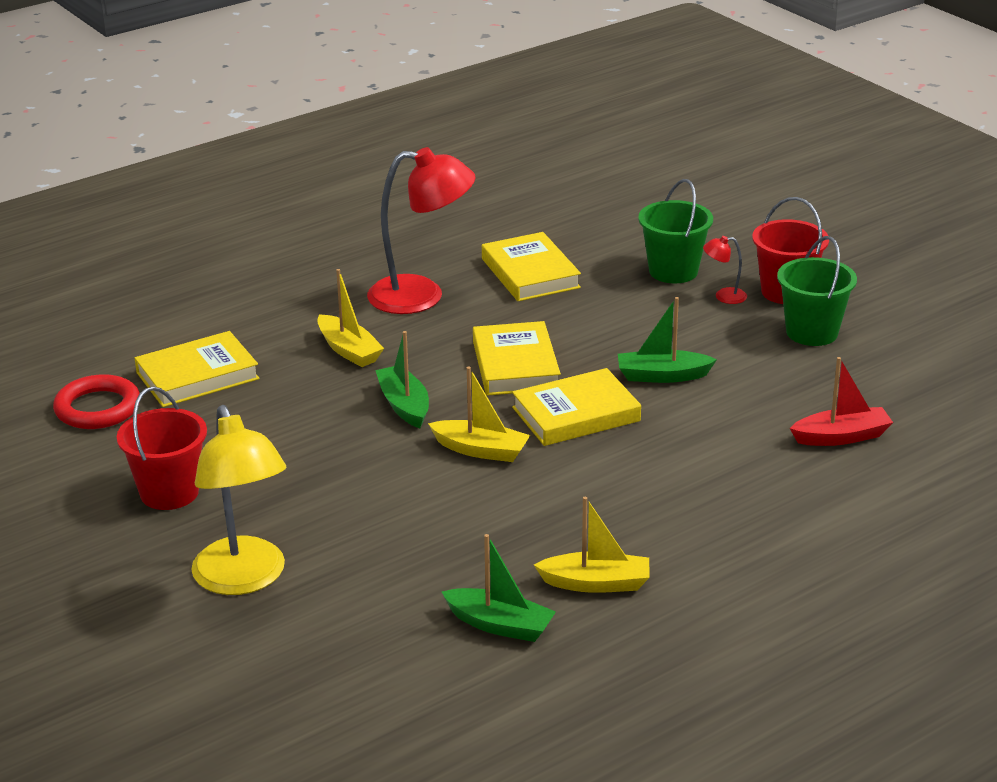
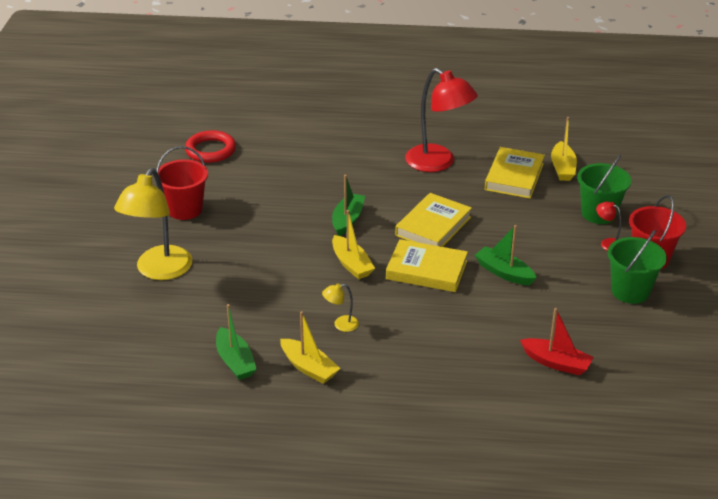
camera: 40 degrees right, 5 degrees up
yellow book [135,331,260,407] -> none
yellow boat [317,269,384,367] -> yellow boat moved to [551,117,577,181]
none -> yellow lamp [322,283,359,332]

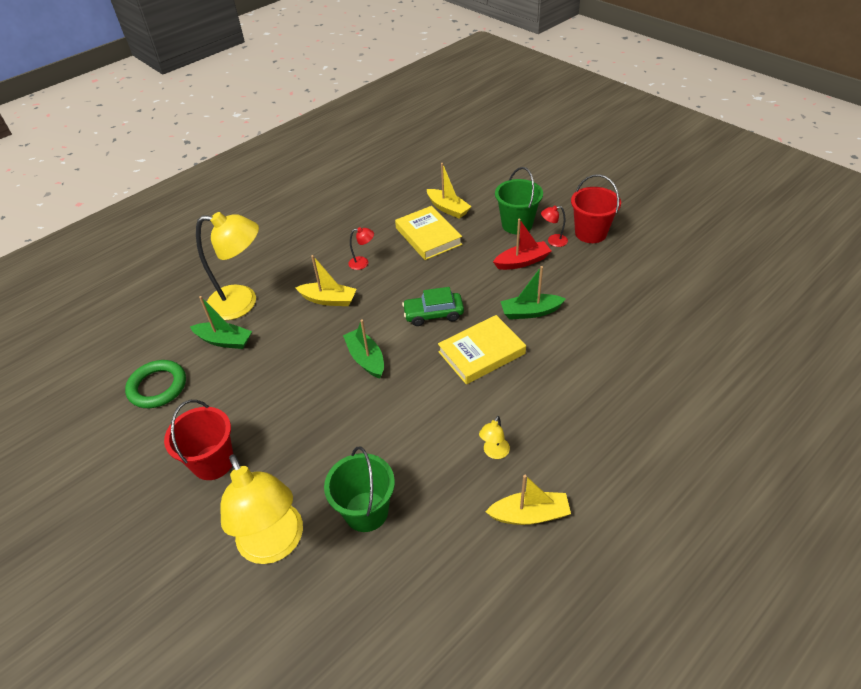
camera: 45 degrees left, 10 degrees up
red ring [185,130,236,163] -> green ring [125,360,186,408]
green boat [216,304,257,380] -> green boat moved to [190,296,252,349]
yellow boat [332,210,375,279] -> yellow boat moved to [295,255,357,306]
yellow book [395,193,472,247] -> green car [402,287,464,326]
red lamp [405,68,478,172] -> red lamp [349,227,374,270], size x0.42
red boat [520,308,594,375] -> red boat moved to [493,219,551,270]
green bucket [608,230,667,304] -> green bucket moved to [324,446,395,532]
none -> yellow lamp [196,212,259,320]

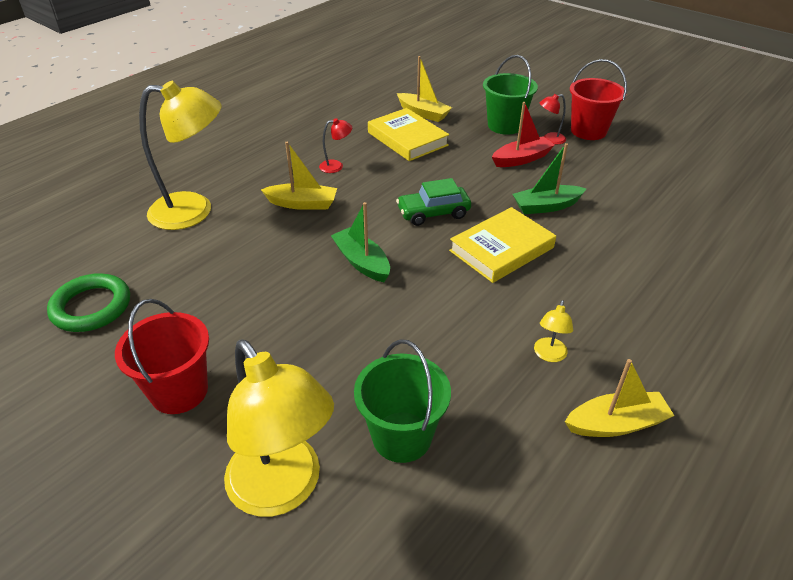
camera: 10 degrees left, 5 degrees down
green boat [190,296,252,349] -> none

